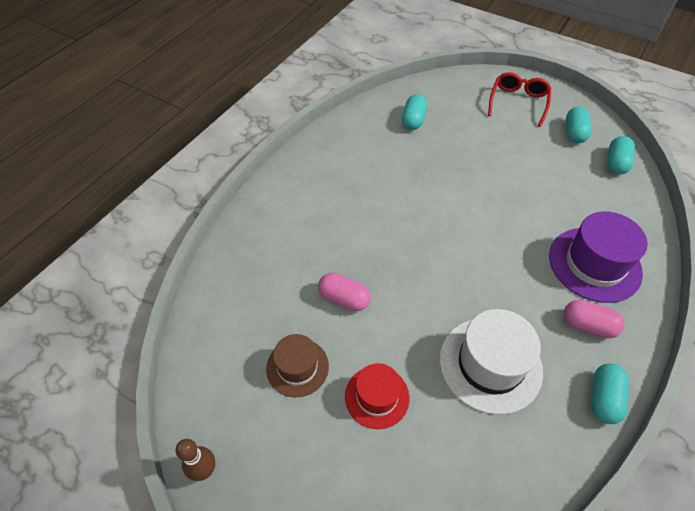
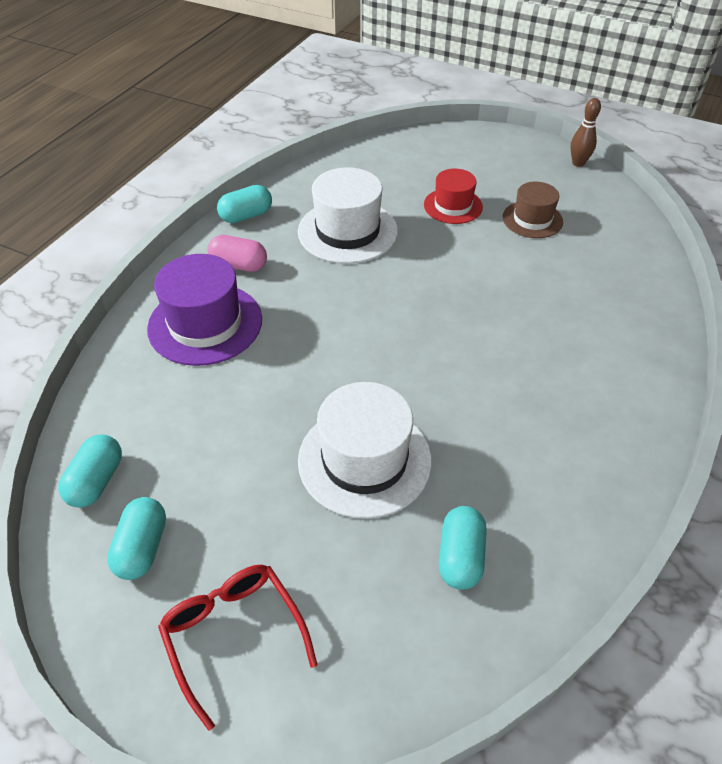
camera: 175 degrees right, 5 degrees down
pink capsule [318,273,371,311] -> none
red glasses [488,72,551,127] -> red glasses turned 135 degrees clockwise [158,565,318,731]
turquoise capsule [591,363,629,424] -> turquoise capsule turned 45 degrees clockwise [217,185,272,223]
none -> white hat [298,382,432,519]

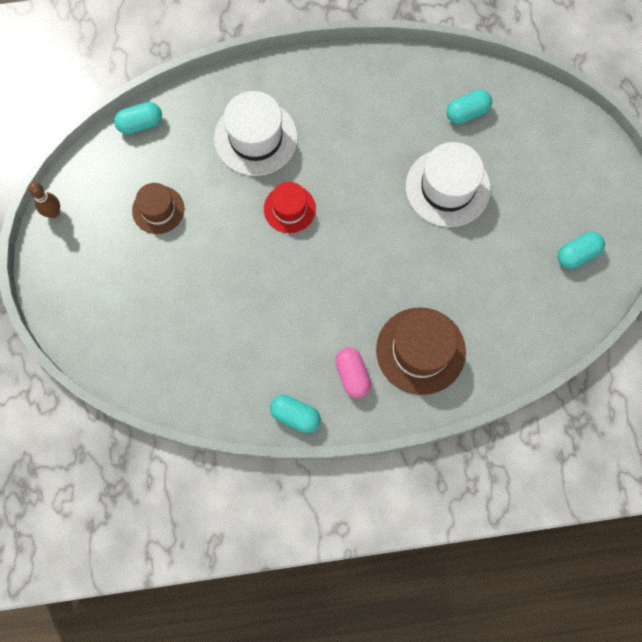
camera: 125 degrees left, 25 degrees up
turquoise capsule [58,434,122,508] -> turquoise capsule moved to [114,102,162,134]
purple hat [147,254,262,366] -> brown hat [376,307,466,395]
red glasses [158,565,318,731] -> none
white hat [298,167,398,264] -> white hat moved to [214,91,298,176]
red hat [424,169,483,224] -> red hat moved to [264,182,316,233]

